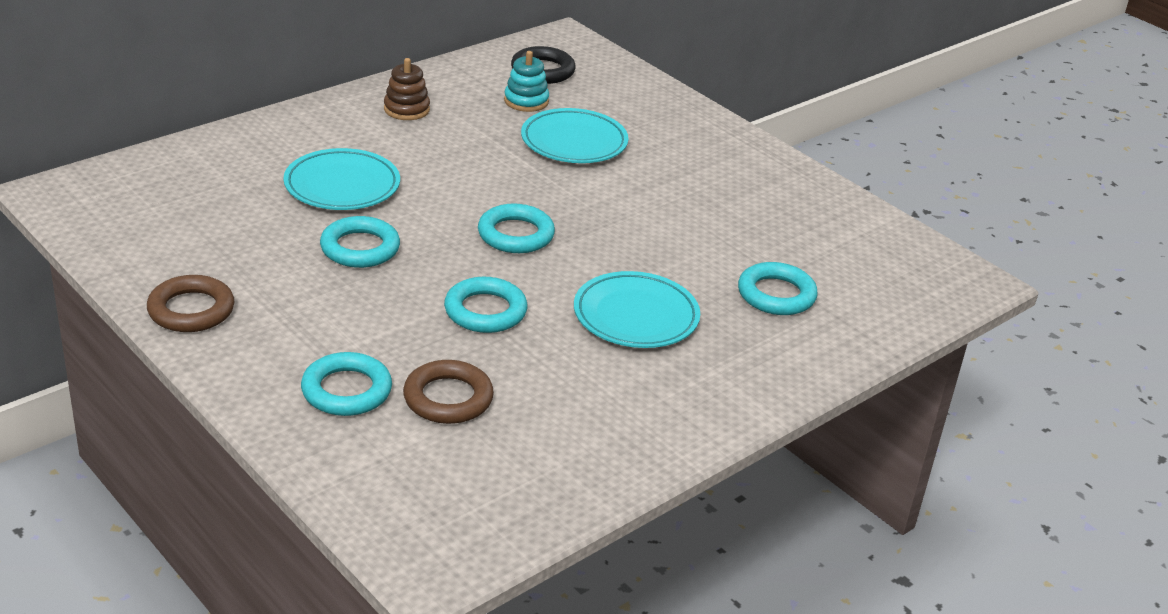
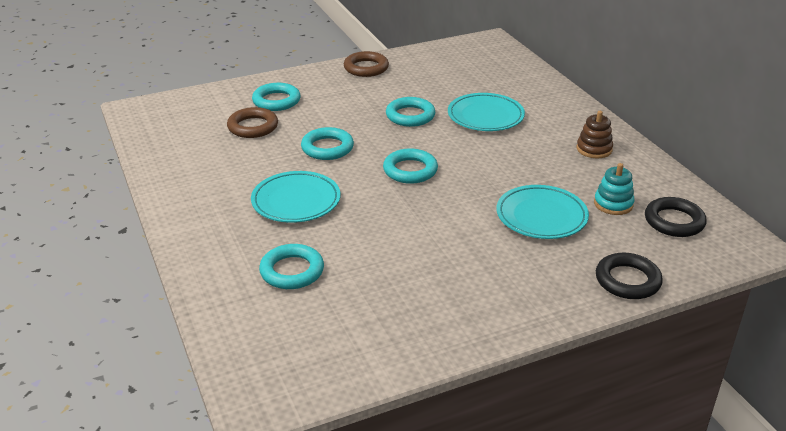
camera: 110 degrees right, 0 degrees up
none -> black ring [596,253,663,299]

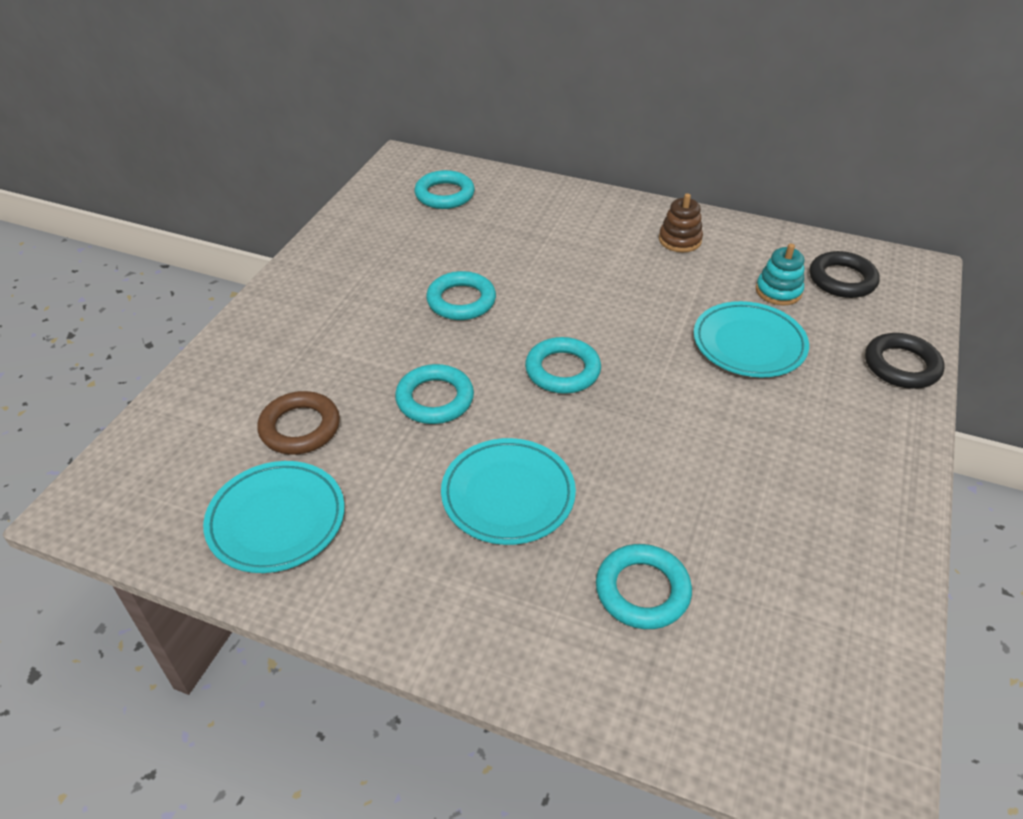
camera: 45 degrees left, 10 degrees up
turquoise ring [252,83,301,111] -> turquoise ring moved to [415,170,475,209]
brown ring [344,51,389,77] -> none
turquoise plate [448,93,525,131] -> turquoise plate moved to [203,461,345,573]

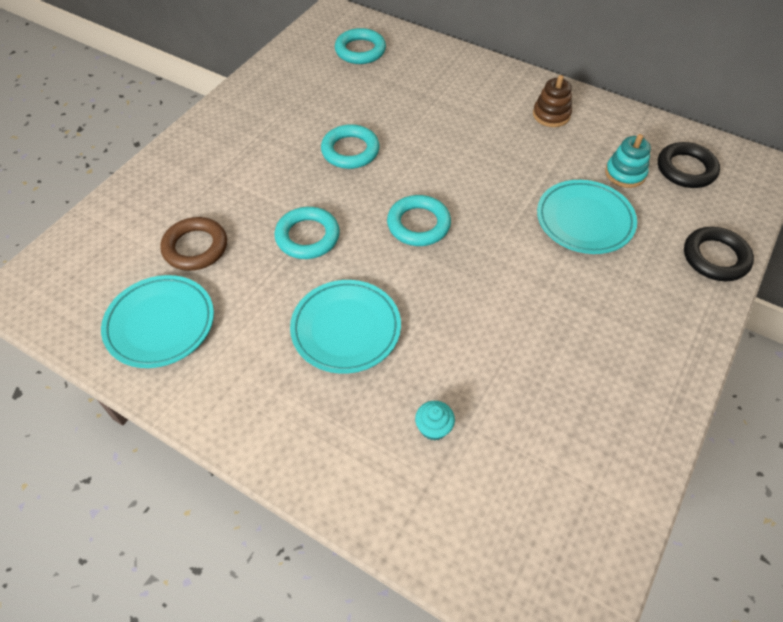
camera: 10 degrees right, 10 degrees up
turquoise ring [596,544,692,629] -> turquoise cupcake [415,401,455,441]

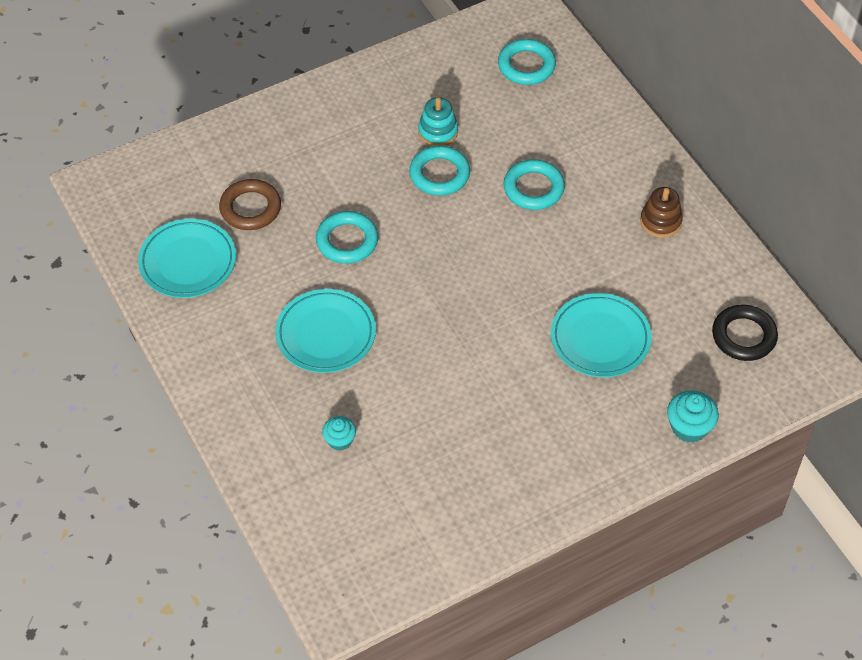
camera: 30 degrees right, 0 degrees up
turquoise ring [387,195,451,246] -> turquoise ring moved to [504,159,565,210]
turquoise stacking toy [605,134,651,188] -> turquoise stacking toy moved to [418,97,458,146]
black ring [684,227,754,281] -> turquoise cupcake [667,391,719,443]

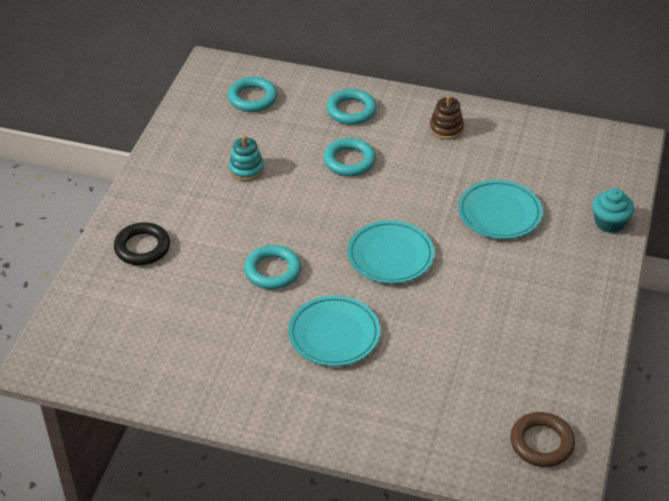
camera: 45 degrees left, 10 degrees down
turquoise plate [138,219,236,298] -> turquoise plate moved to [347,220,434,284]
brown ring [219,179,281,230] -> brown ring moved to [510,412,575,467]
turquoise cupcake [322,416,356,451] -> none
turquoise ring [409,146,470,196] -> turquoise ring moved to [326,89,377,125]
black ring [712,305,778,361] -> black ring moved to [114,222,170,265]

